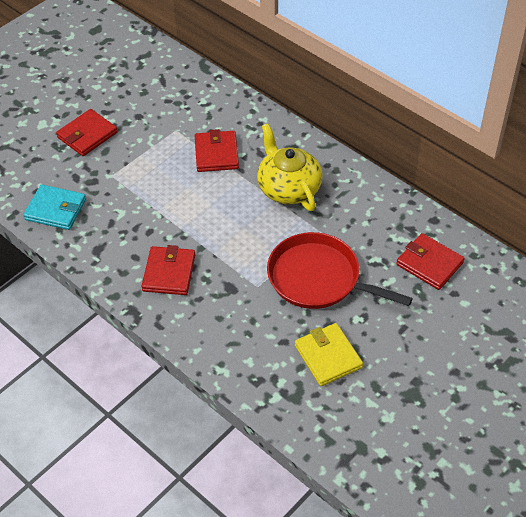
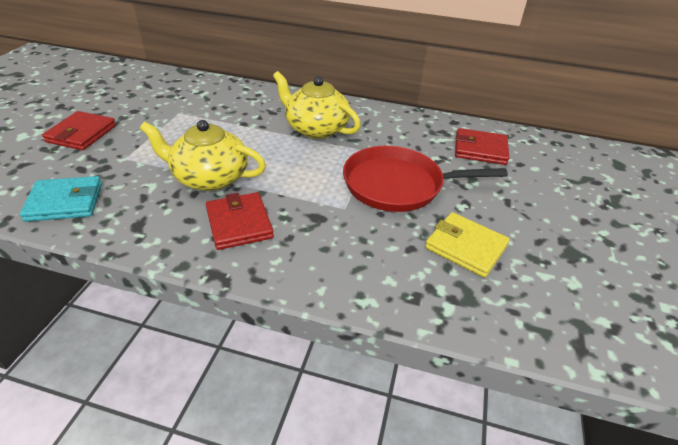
camera: 30 degrees left, 10 degrees down
red wallet [195,129,239,172] -> none
none -> yellow teapot [140,120,266,191]

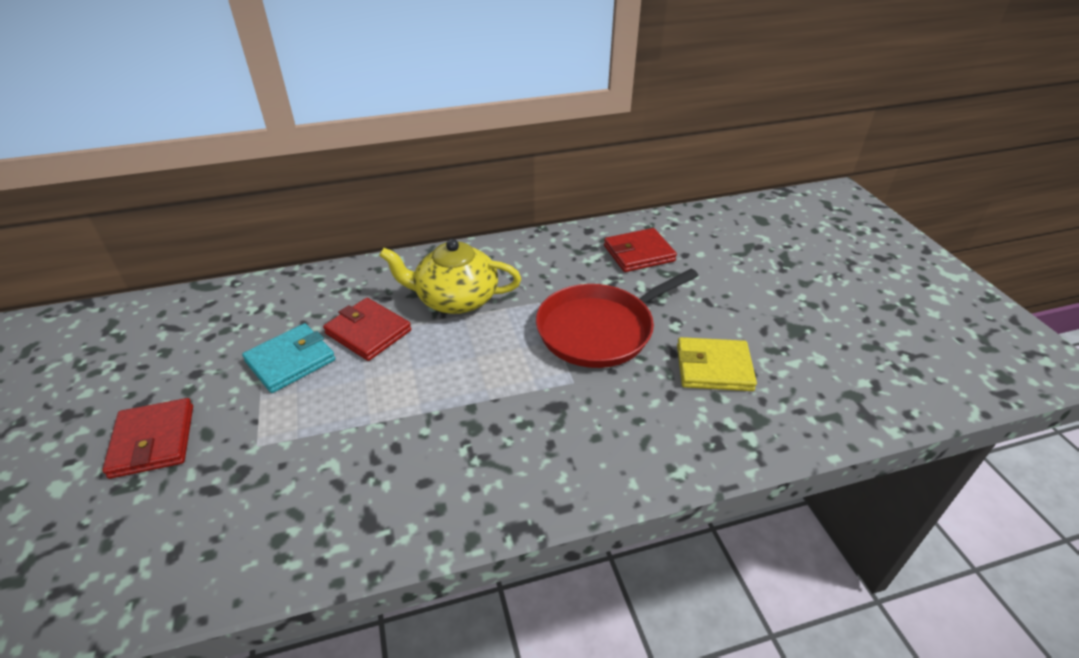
camera: 30 degrees left, 0 degrees up
turquoise wallet [20,176,102,222] -> turquoise wallet moved to [242,323,335,393]
yellow teapot [140,120,266,191] -> none
red wallet [206,192,274,250] -> red wallet moved to [323,298,411,361]

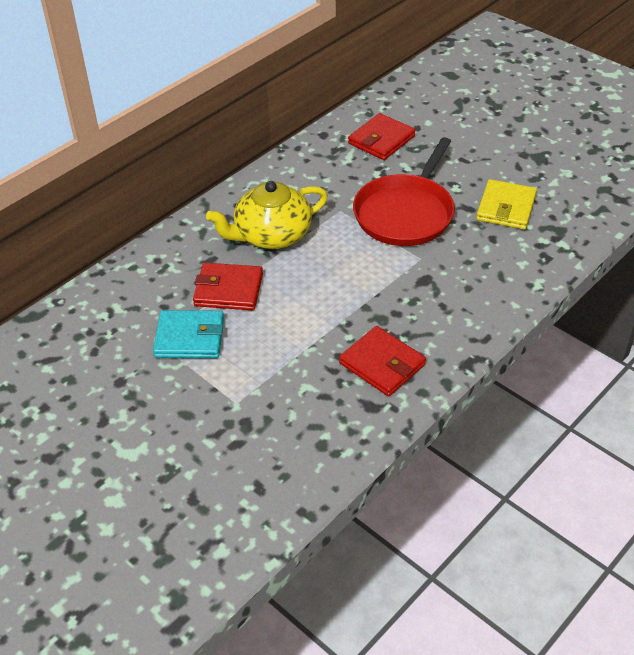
camera: 30 degrees left, 5 degrees up
red wallet [102,398,193,479] -> red wallet moved to [339,326,426,396]
turquoise wallet [242,323,335,393] -> turquoise wallet turned 75 degrees clockwise [153,310,224,358]
yellow wallet [677,337,757,391] -> yellow wallet turned 45 degrees counterclockwise [476,179,537,230]

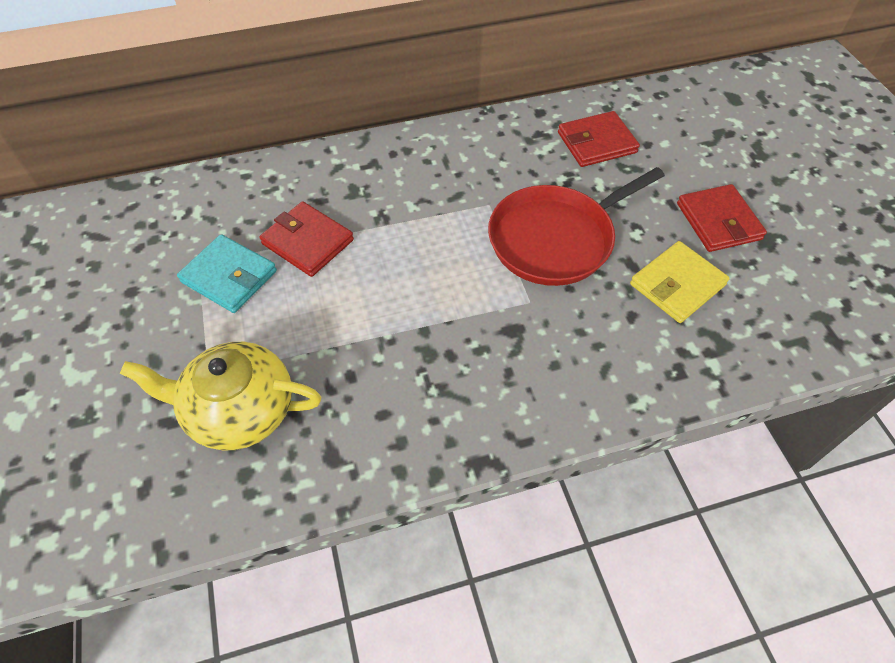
camera: 30 degrees right, 10 degrees up
yellow teapot [206,181,328,249] -> yellow teapot moved to [120,342,321,450]
red wallet [339,326,426,396] -> red wallet moved to [677,184,767,252]

